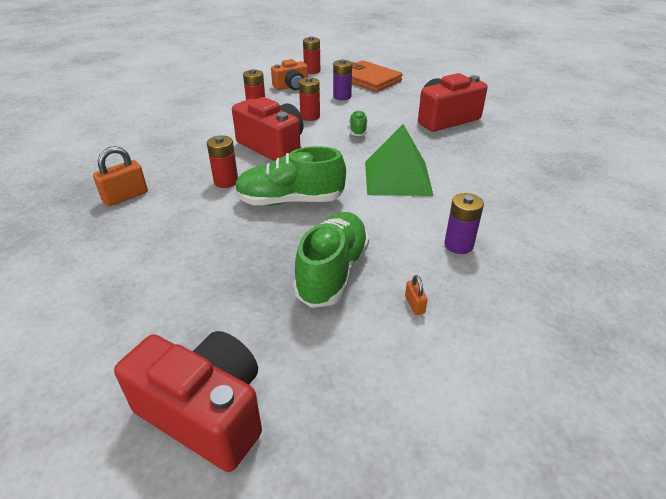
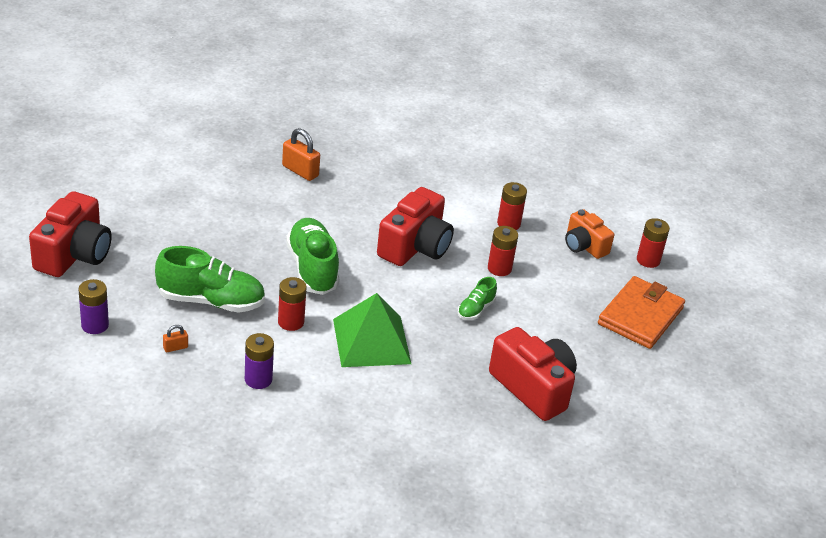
camera: 75 degrees right, 0 degrees up
red battery [207,135,238,188] -> red battery moved to [278,277,306,331]
purple battery [333,59,352,100] -> purple battery moved to [78,279,109,334]
green shoe [349,110,367,136] -> green shoe turned 135 degrees clockwise [458,277,497,320]

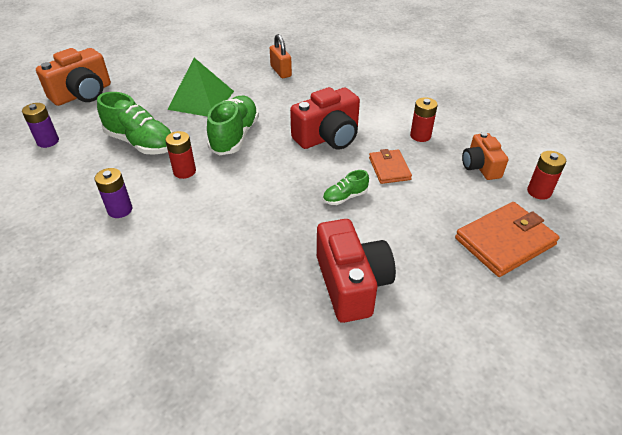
camera: 30 degrees right, 5 degrees up
red camera [29,191,112,277] -> orange camera [36,48,111,106]
orange padlock [163,325,188,352] -> none
green pyramid [333,293,411,367] -> green pyramid moved to [167,58,234,117]
red battery [488,226,518,276] -> orange wallet [369,149,412,184]

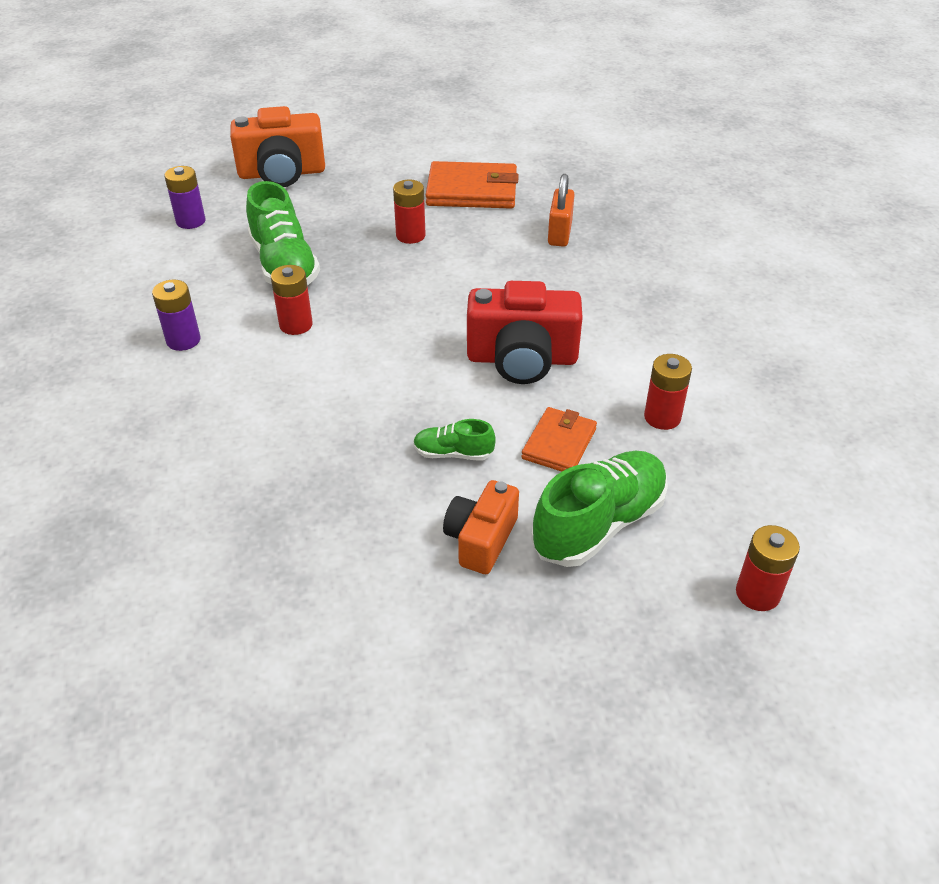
camera: 35 degrees right, 0 degrees up
green pyramid [167,58,234,117] -> red battery [393,180,426,244]
green shoe [207,96,259,155] -> green shoe moved to [531,451,668,567]
red camera [317,219,396,323] -> none
orange wallet [455,202,560,277] -> orange wallet moved to [426,161,519,209]
orange camera [462,132,508,180] -> orange camera moved to [443,480,519,574]

